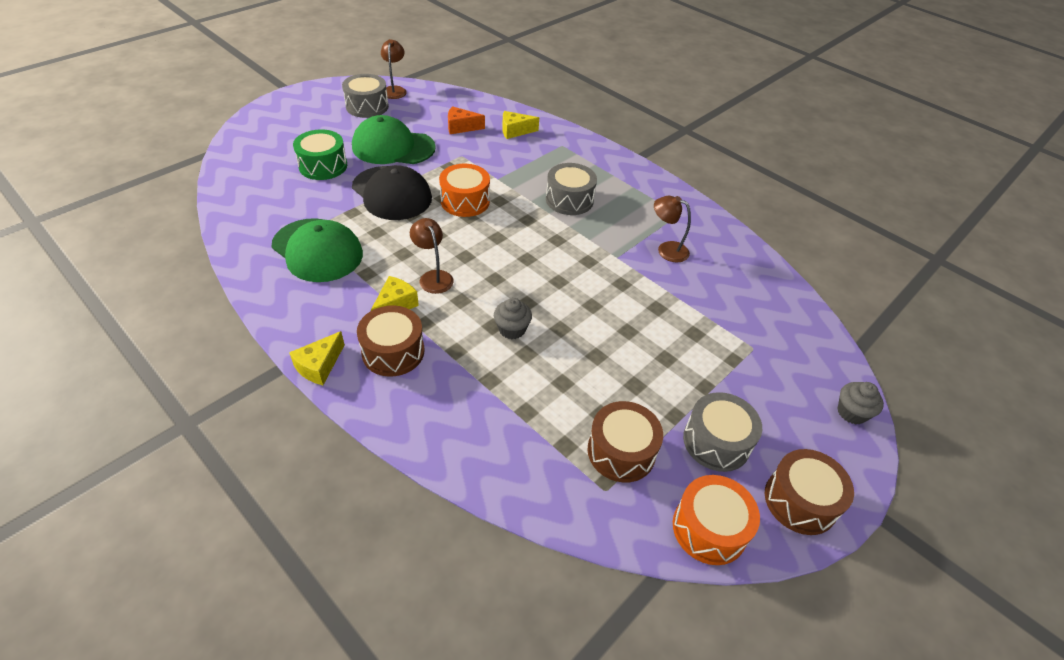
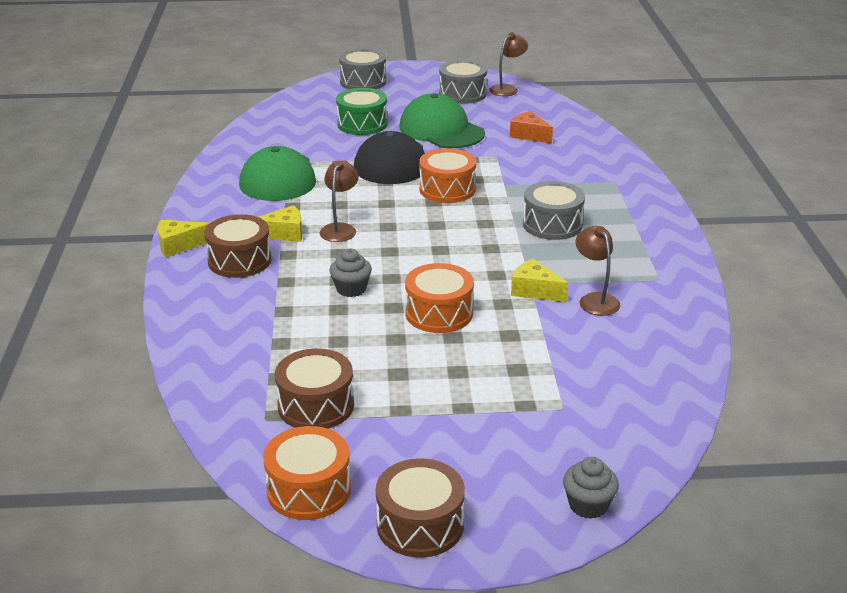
camera: 45 degrees right, 15 degrees down
yellow cheese [502,111,539,139] -> yellow cheese moved to [511,259,568,302]
grey drum [683,392,762,472] -> grey drum moved to [339,49,386,89]
none -> orange drum [405,263,474,333]

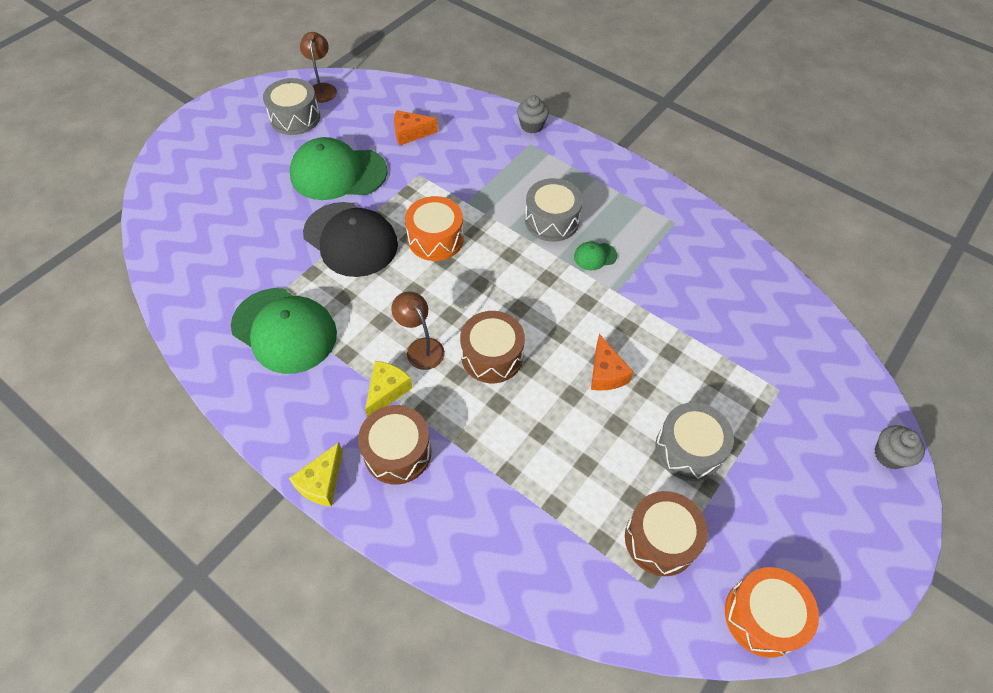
camera: 50 degrees left, 25 degrees up
grey cupcake [330,249,372,297] -> grey cupcake moved to [517,95,549,133]
green drum [336,88,388,135] -> none
grey drum [339,49,386,89] -> grey drum moved to [655,402,734,481]
brown drum [376,458,465,558] -> brown drum moved to [460,311,525,383]
orange drum [405,263,474,333] -> orange cheese [591,334,633,390]
yellow cheese [511,259,568,302] -> none
brown lamp [575,226,621,316] -> none
none -> green cap [574,242,617,270]

